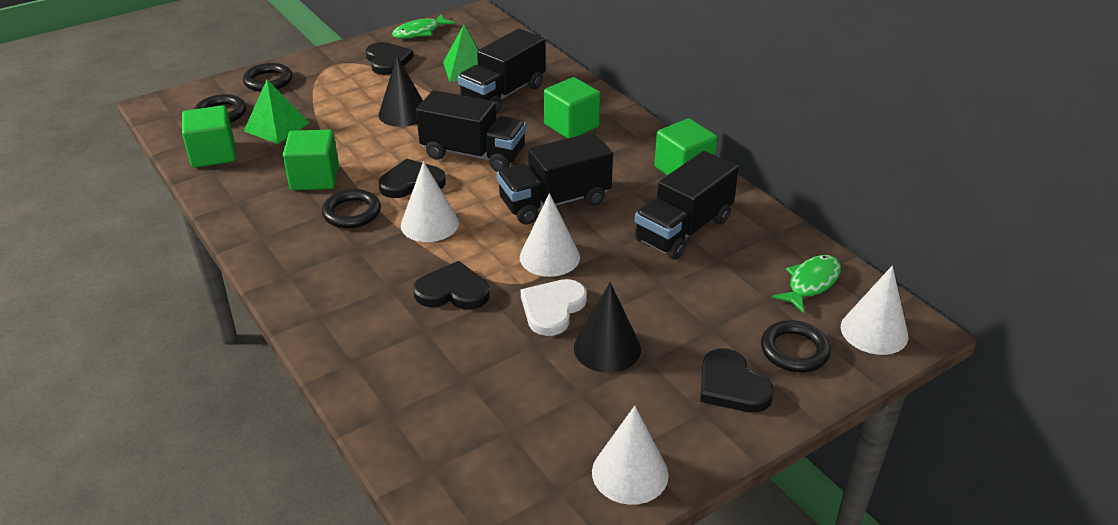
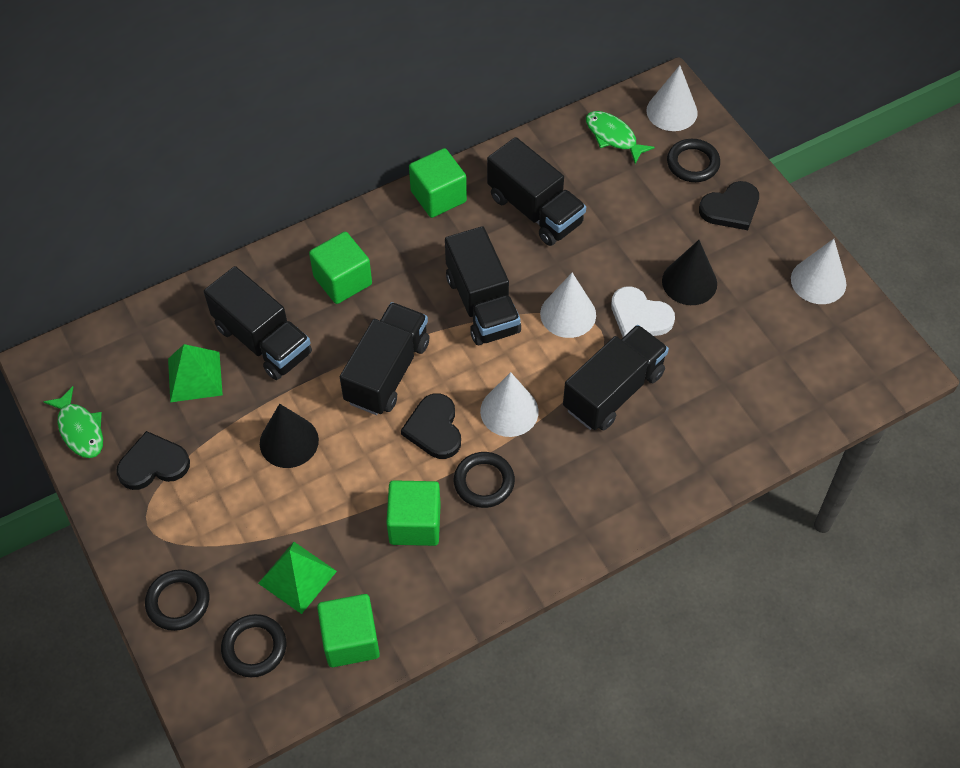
camera: 85 degrees left, 20 degrees up
black heart [413,261,490,310] -> black truck [563,325,669,430]

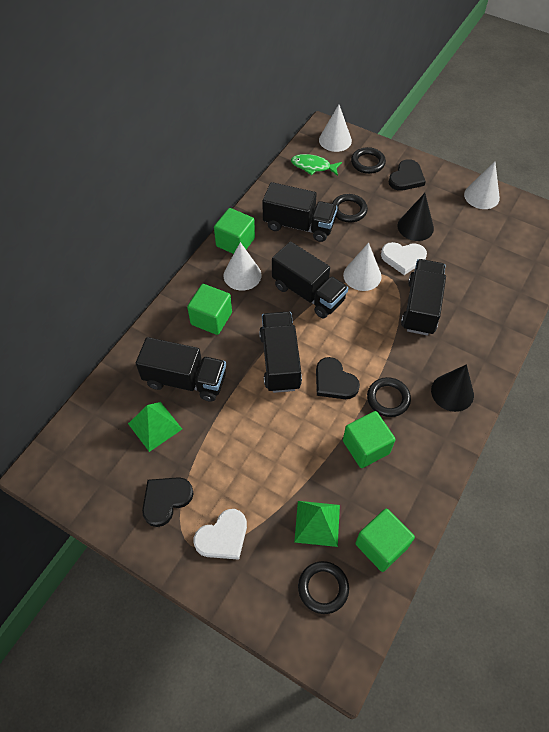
camera: 30 degrees left, 0 degrees up
green fish [43,386,103,458] -> none
black ring [145,569,209,631] -> black ring moved to [332,194,368,222]
black cone [260,404,319,468] -> black cone moved to [431,364,474,412]
white cone [480,372,539,437] -> white cone moved to [224,242,261,290]
none -> white heart [194,509,247,560]

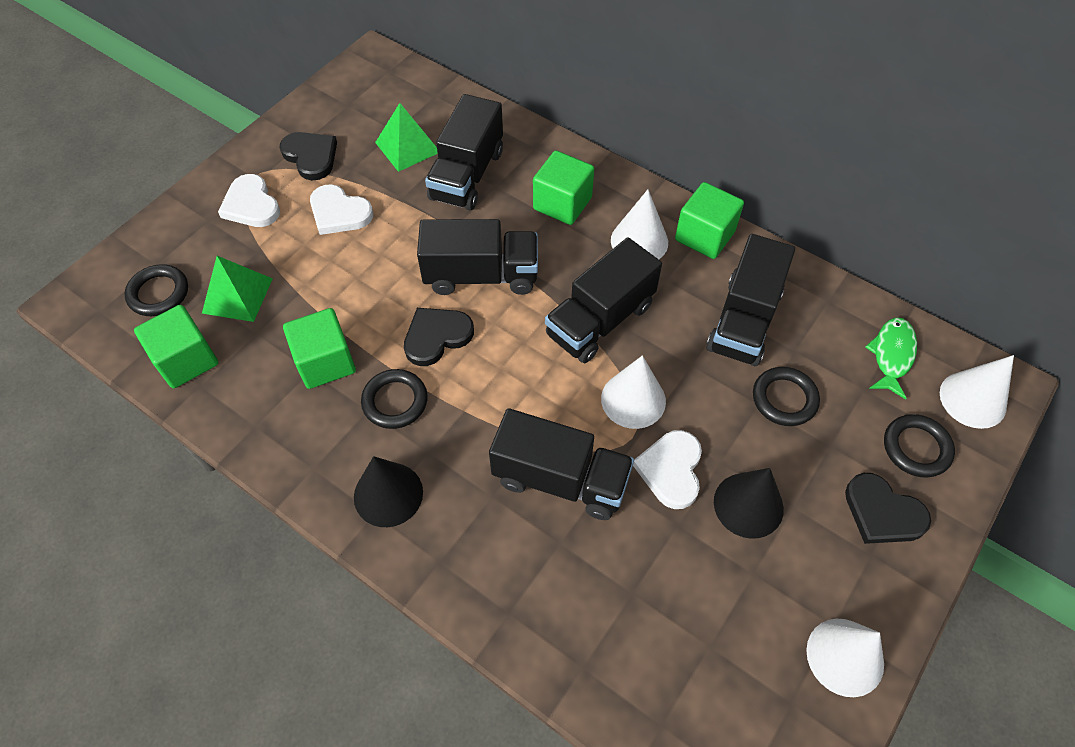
camera: 95 degrees right, 0 degrees up
none -> white heart [310,184,373,235]

